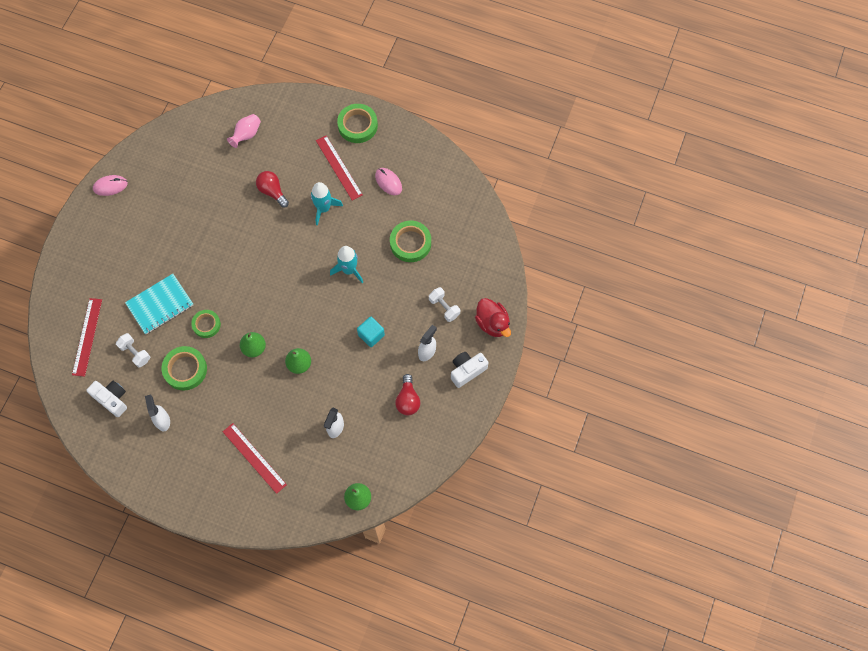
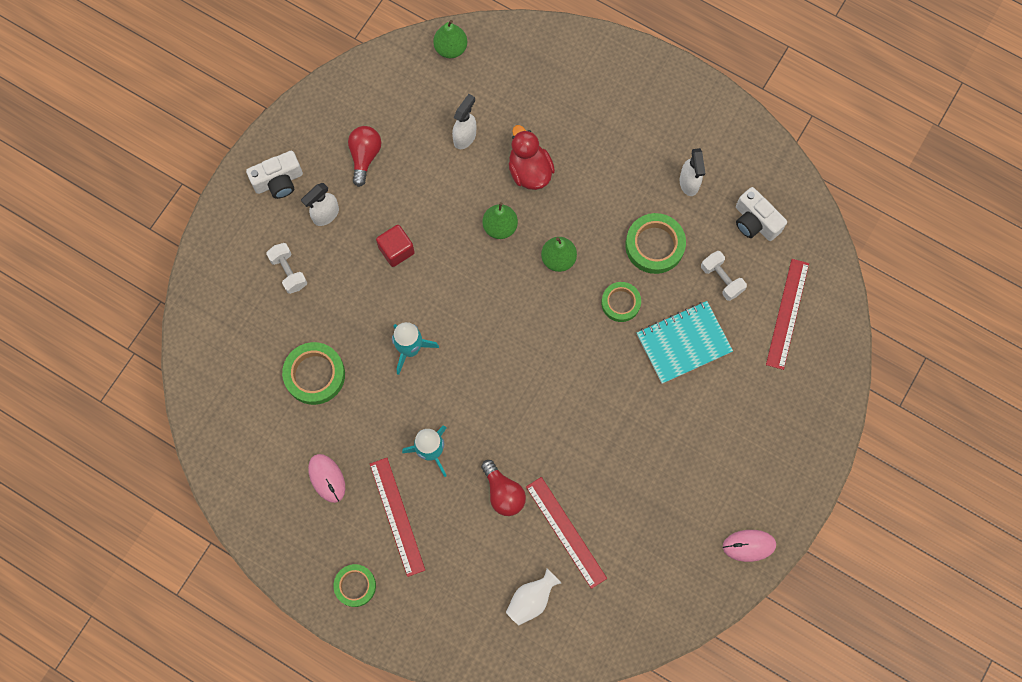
camera: 170 degrees left, 5 degrees up
red ruler [223,423,287,494] -> red ruler moved to [526,477,607,589]
pink vase [227,114,261,148] -> white vase [506,569,561,625]
green tape [337,104,378,143] -> green tape [333,564,376,607], size x0.66
turquoise cube [357,317,385,347] -> red cube [376,225,415,267]
red duck [475,298,511,337] -> red duck moved to [509,125,555,190]

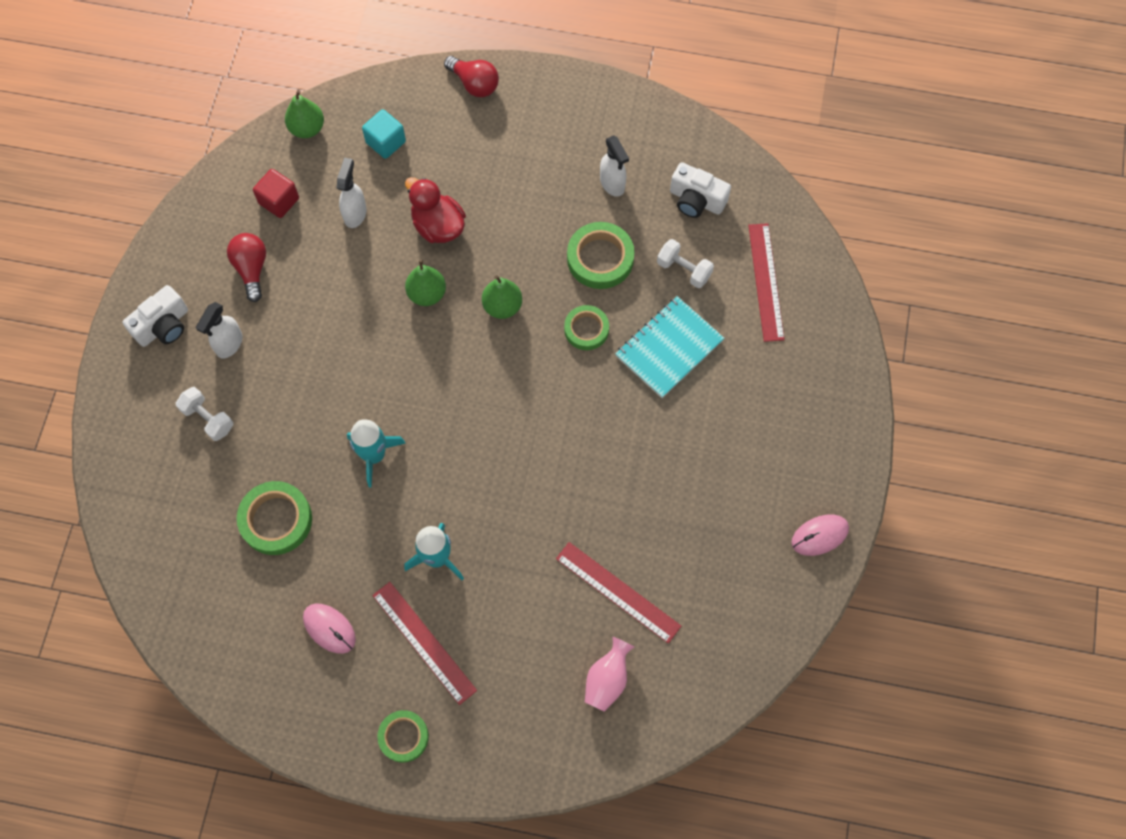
camera: 20 degrees left, 5 degrees down
red cube [376,225,415,267] -> red cube moved to [253,169,299,218]
red light bulb [481,460,526,516] -> red light bulb moved to [444,56,499,97]
white vase [506,569,561,625] -> pink vase [585,637,634,712]
none -> turquoise cube [362,109,406,159]

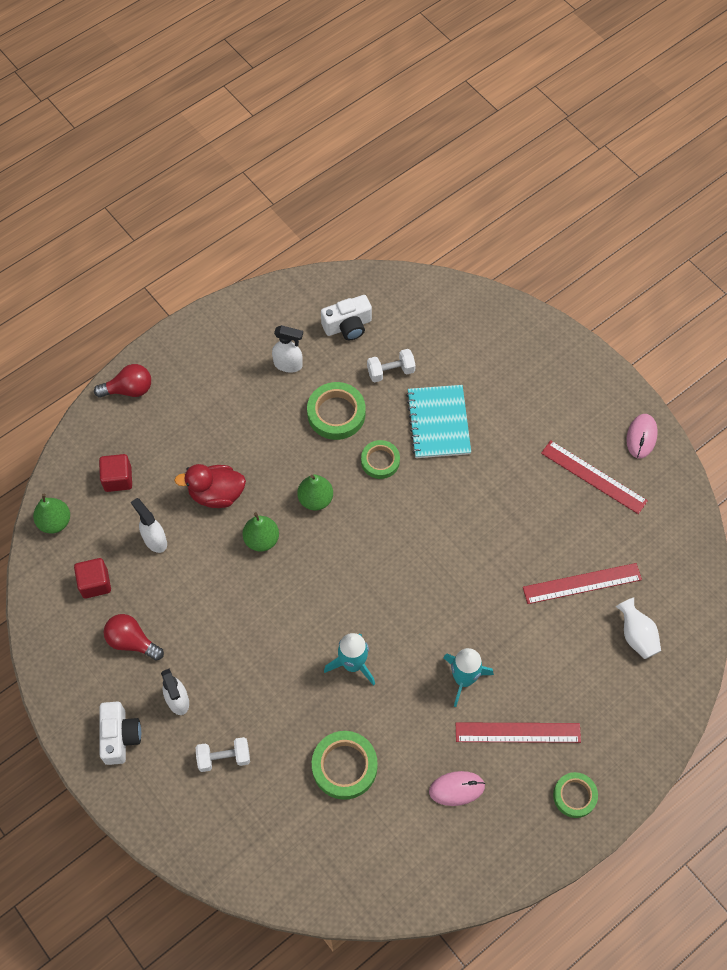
camera: 50 degrees left, 5 degrees down
turquoise cube [362,109,406,159] -> red cube [99,454,132,492]
pink vase [585,637,634,712] -> white vase [616,598,661,659]
red ruler [748,223,785,342] -> red ruler moved to [541,440,648,514]

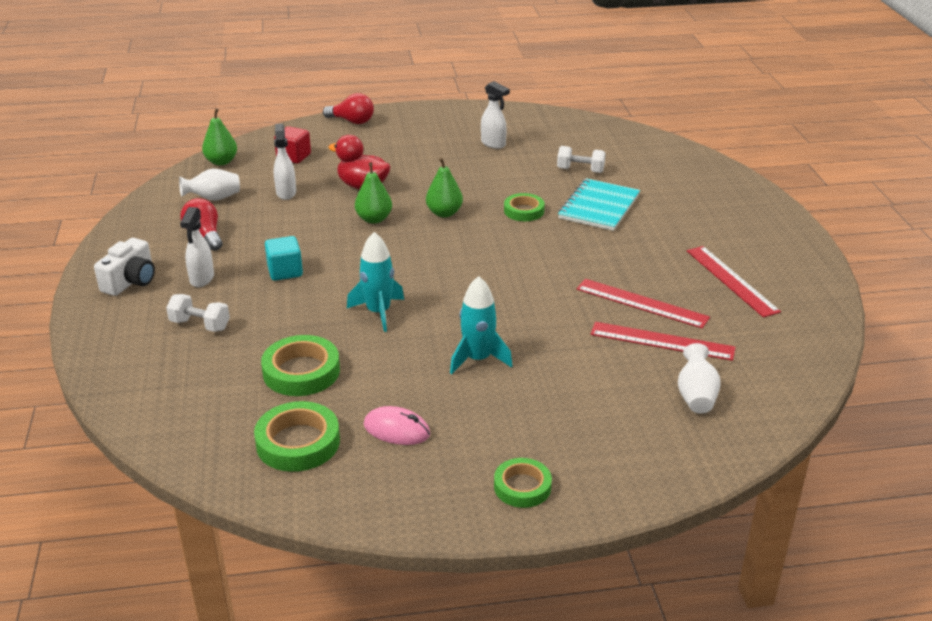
camera: 30 degrees right, 30 degrees down
red cube [74,558,111,598] -> white vase [179,169,240,201]
green tape [307,382,365,440] -> green tape moved to [254,401,340,472]
white camera [321,295,372,340] -> none
red ruler [456,723,581,743] -> red ruler moved to [577,279,710,329]
pink mouse [626,414,658,459] -> none
none -> turquoise cube [265,236,303,281]

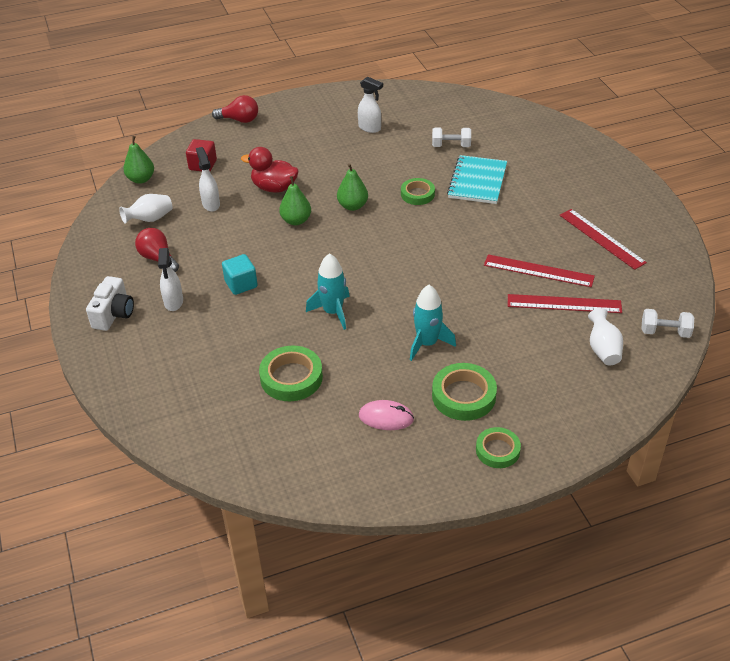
camera: 10 degrees left, 10 degrees up
white dumbbell [166,294,230,332] -> white dumbbell moved to [641,309,694,338]
green tape [254,401,340,472] -> green tape moved to [432,363,497,421]

